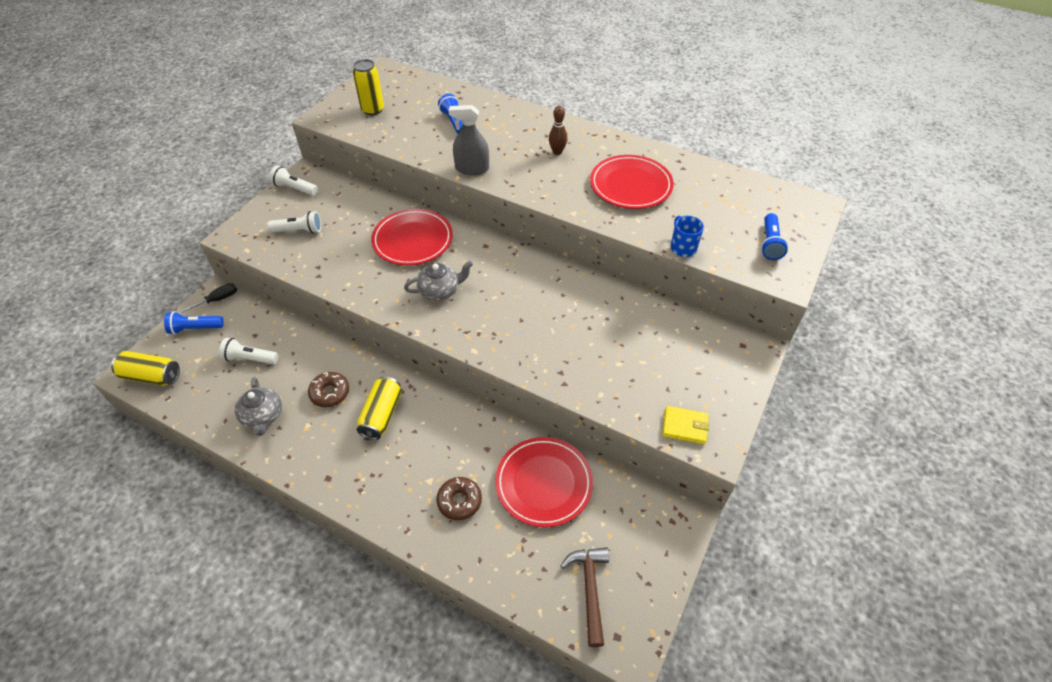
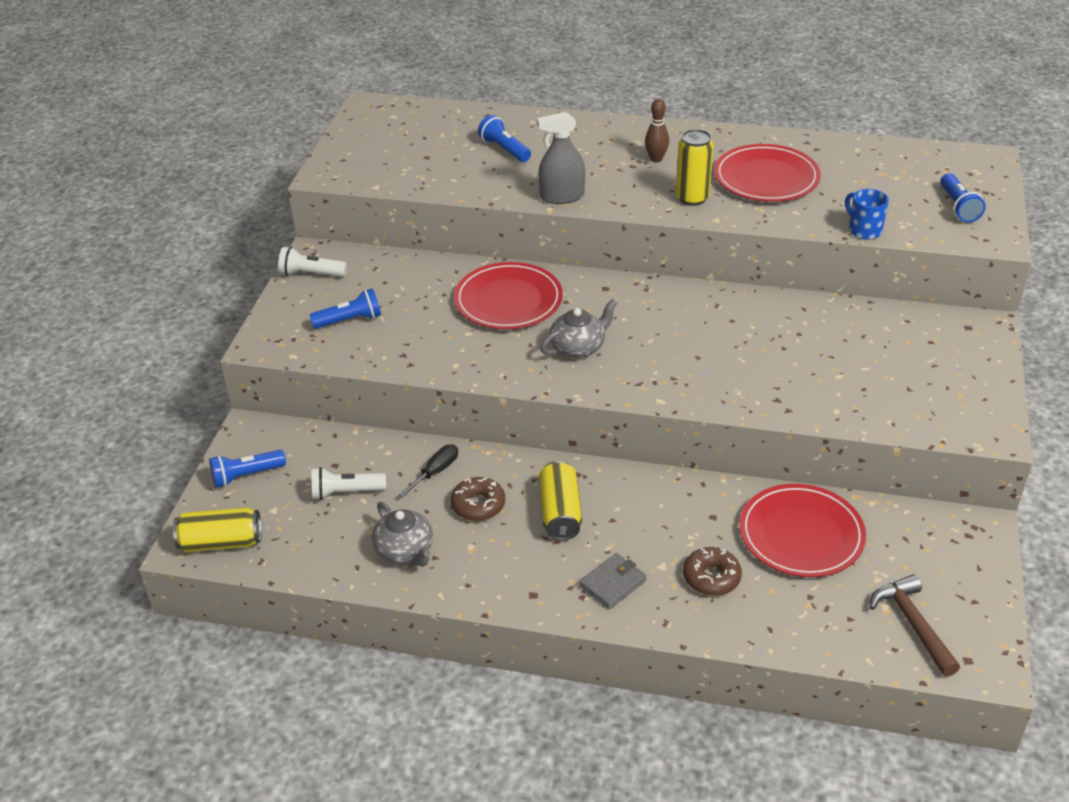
camera: 15 degrees left, 10 degrees down
black screwdriver [180,283,237,313] -> black screwdriver moved to [399,445,458,497]
white flashlight [267,211,321,234] -> blue flashlight [310,288,381,329]
yellow can [353,59,384,115] -> yellow can moved to [676,129,714,206]
yellow wallet [662,406,709,444] -> none
none -> grey wallet [579,553,647,609]

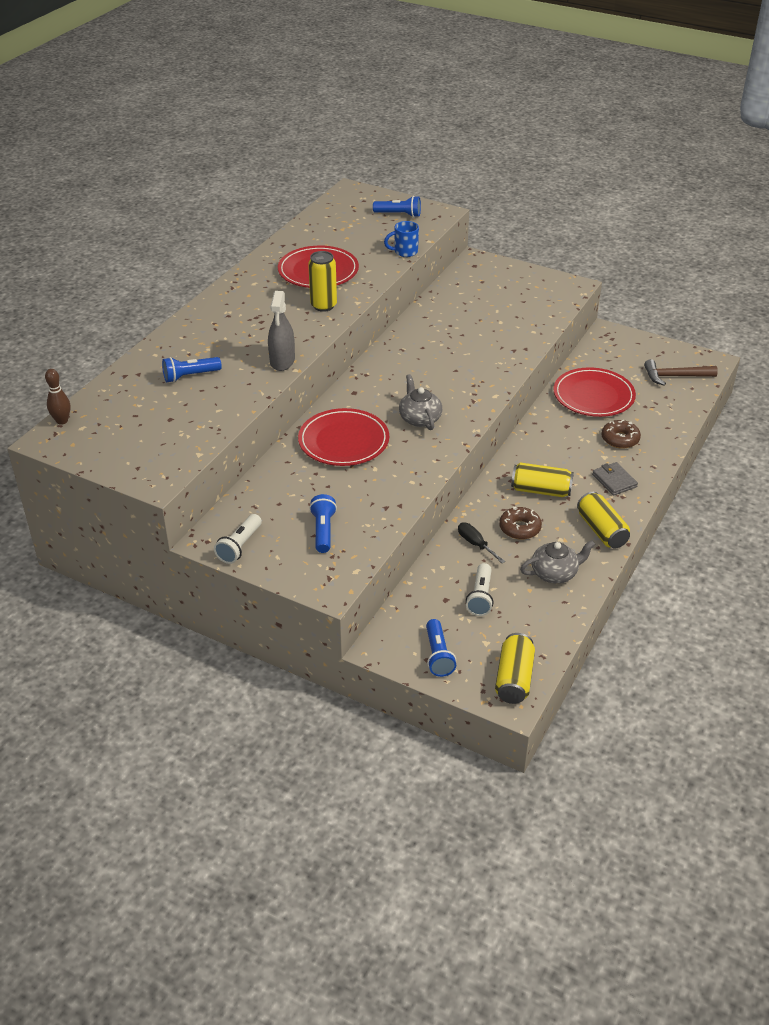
camera: 75 degrees left, 0 degrees up
brown bowling pin [645,99,669,163] -> brown bowling pin moved to [45,369,70,425]
none -> yellow can [577,492,630,548]

